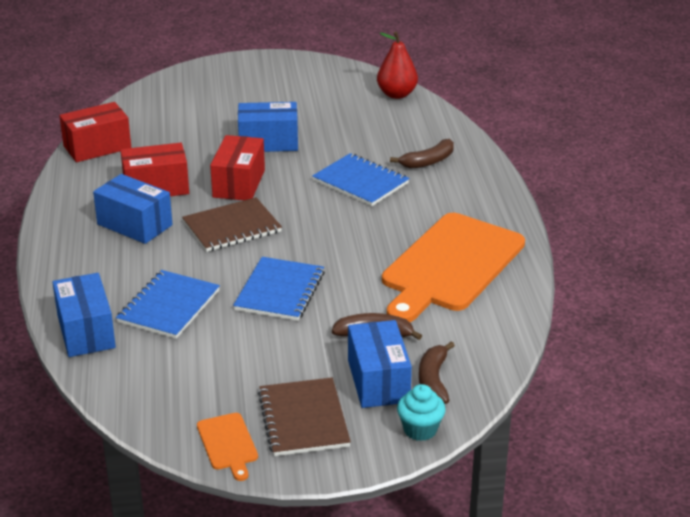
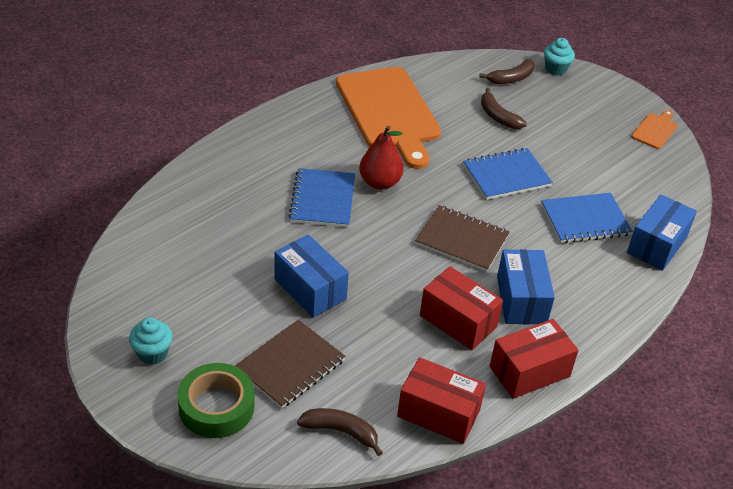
camera: 130 degrees left, 10 degrees up
red box [210,135,265,200] -> red box moved to [490,319,579,399]
brown notebook [258,378,351,456] -> brown notebook moved to [235,320,346,409]
blue box [348,320,412,408] -> none
red pear [377,32,418,99] -> red pear moved to [359,126,404,190]
orange cutting board [382,213,525,322] -> orange cutting board turned 75 degrees clockwise [336,67,441,169]
brown banana [390,139,454,169] -> brown banana moved to [297,408,383,456]
none -> turquoise cupcake [129,318,173,365]
none -> green tape [177,363,255,438]

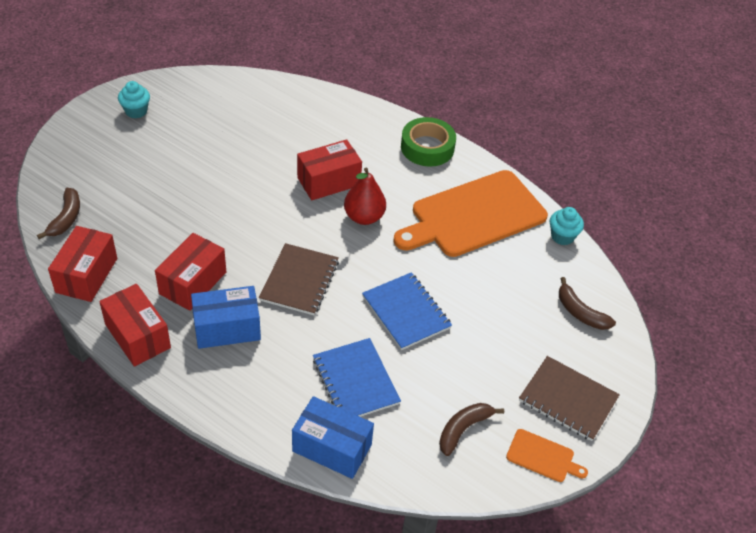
camera: 80 degrees right, 5 degrees up
green tape [177,363,255,438] -> green tape moved to [401,117,456,167]
brown notebook [235,320,346,409] -> brown notebook moved to [519,356,620,441]
blue box [274,235,349,318] -> none
blue notebook [288,168,355,227] -> red box [297,139,362,200]
brown banana [481,88,527,129] -> brown banana moved to [439,403,504,456]
turquoise cupcake [544,38,575,75] -> turquoise cupcake moved to [550,207,584,245]

